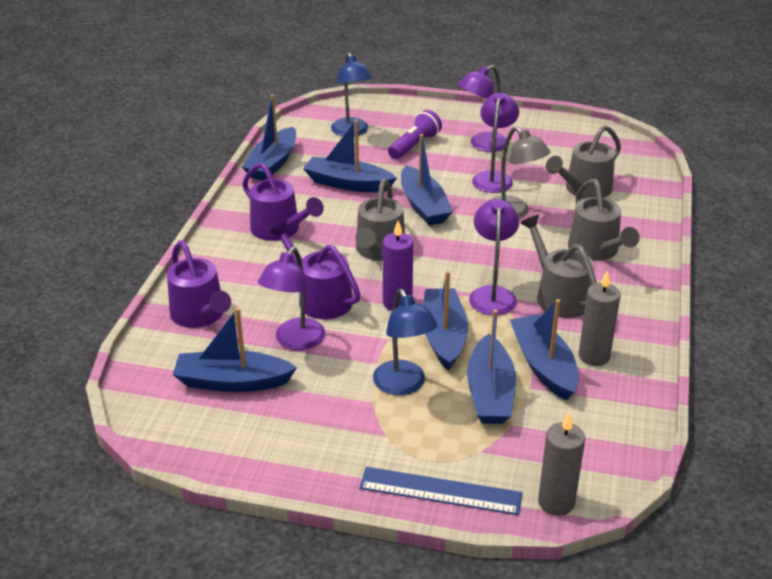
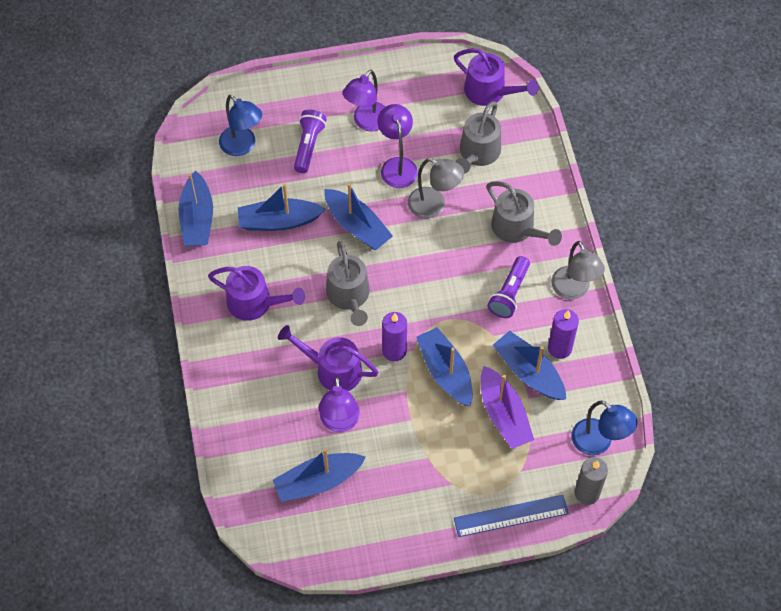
camera: 25 degrees left, 25 degrees up
purple watering can [167,241,231,328] -> purple watering can moved to [454,48,539,106]
blue lamp [373,289,438,395] -> blue lamp moved to [572,400,637,455]
blue boat [467,309,516,424] -> purple boat [480,366,534,449]
purple lamp [469,199,519,315] -> none
grey watering can [520,215,597,318] -> purple flashlight [488,256,530,318]
grey candle [578,270,621,366] -> purple candle [548,309,579,359]
none -> grey lamp [551,241,605,299]

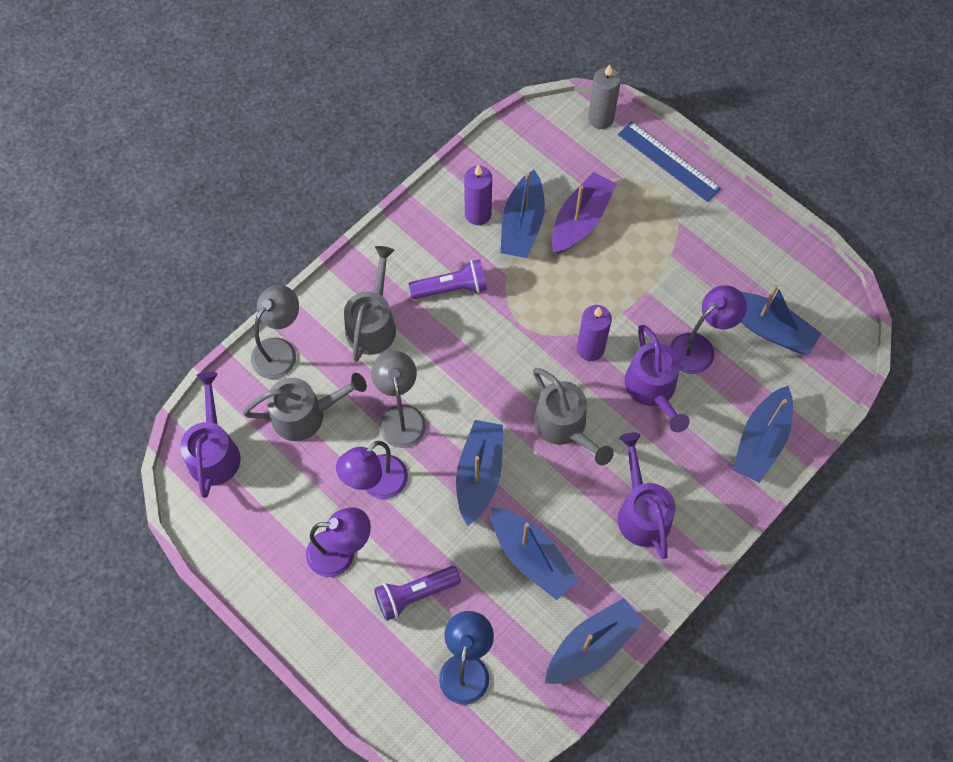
camera: 125 degrees left, 5 degrees up
grey watering can [326,241,370,326] -> grey watering can turned 105 degrees clockwise [533,368,614,465]
blue boat [416,327,473,406] -> blue boat moved to [733,386,793,483]
grey lamp [551,241,605,299] -> grey lamp moved to [251,285,299,379]
blue lamp [572,400,637,455] -> none

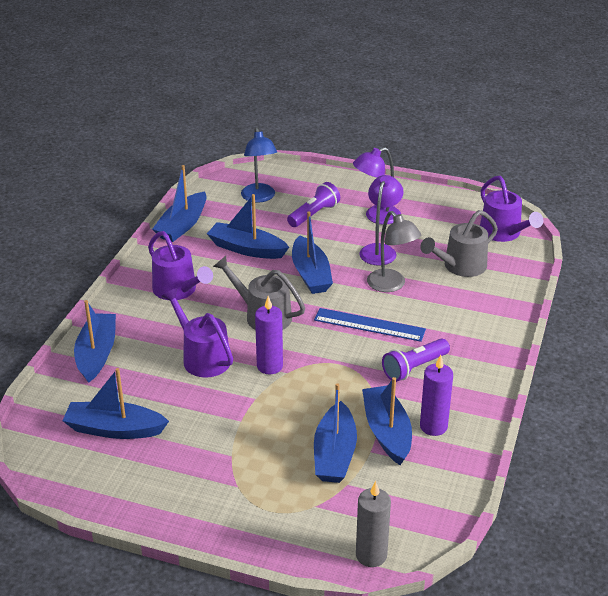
camera: 155 degrees right, 30 degrees down
grey lamp [251,285,299,379] -> none
grey watering can [344,246,396,362] -> none
purple boat [552,172,616,254] -> blue boat [314,383,357,483]
blue ruler [618,121,721,202] -> blue ruler moved to [314,308,426,342]
purple lamp [670,285,747,374] -> none

